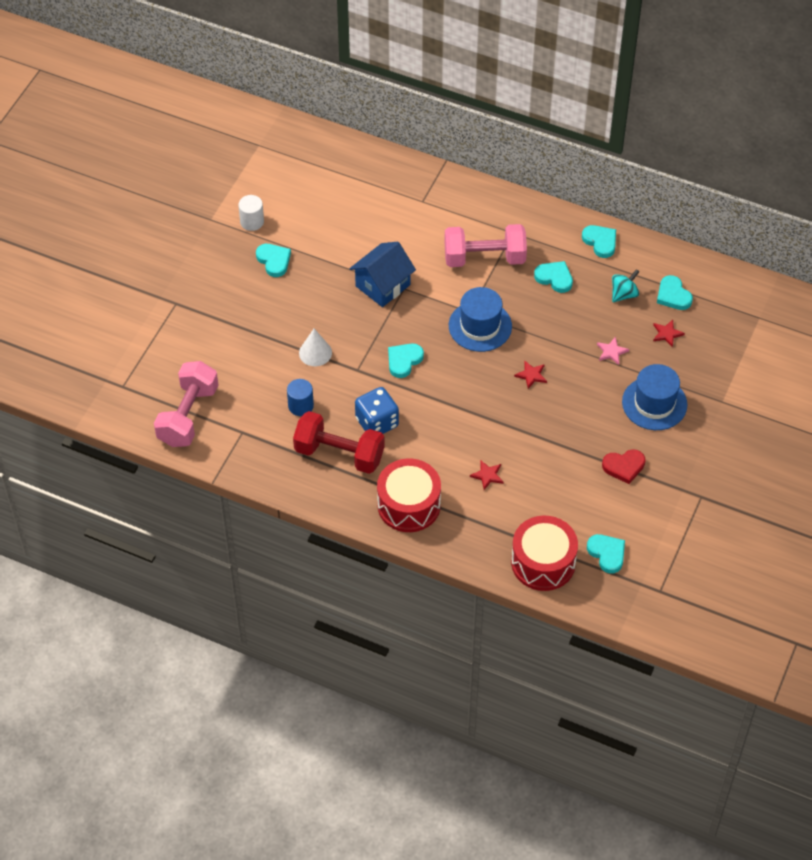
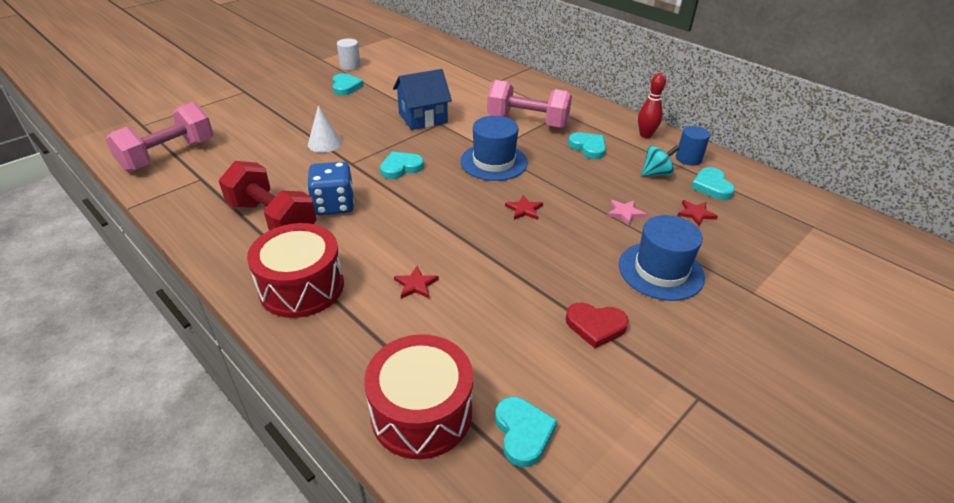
camera: 20 degrees right, 15 degrees down
blue cylinder [287,379,314,416] -> blue cylinder moved to [676,126,710,166]
turquoise heart [582,225,616,258] -> red bowling pin [638,73,666,138]

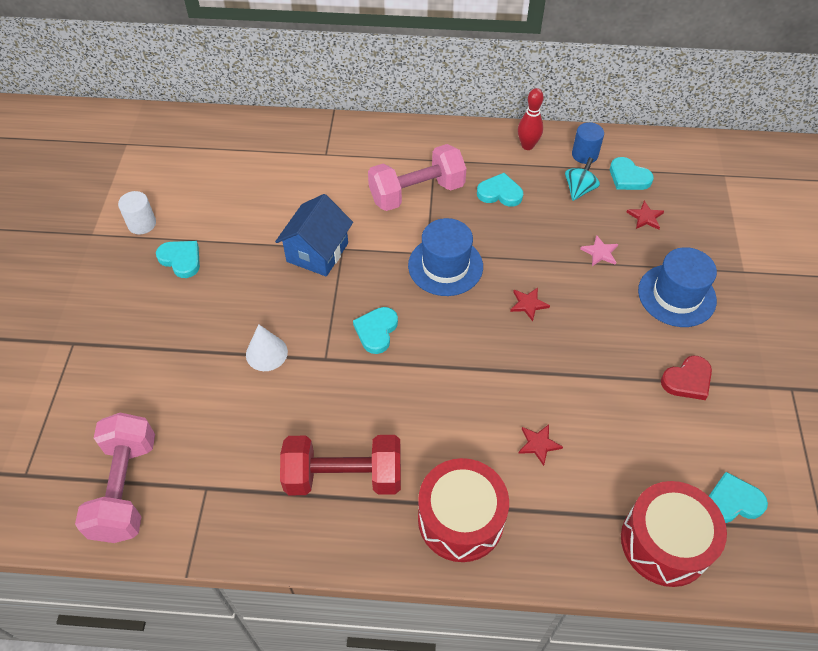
camera: 40 degrees left, 15 degrees up
blue dice [307,162,354,215] -> none
turquoise heart [495,397,558,467] -> turquoise heart turned 45 degrees counterclockwise [709,472,768,523]

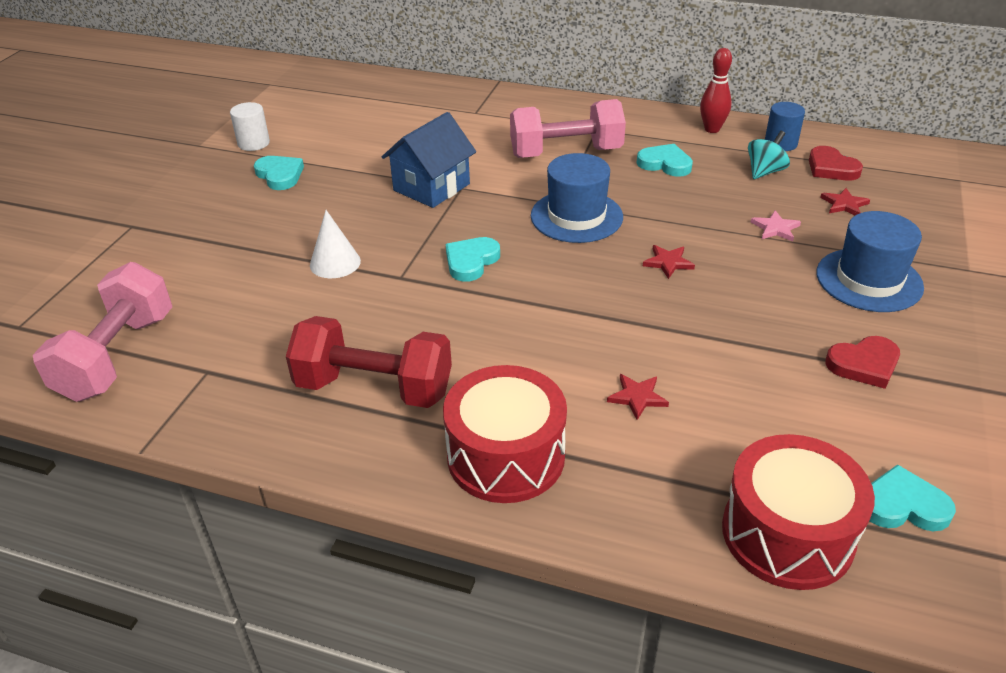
camera: 15 degrees right, 15 degrees down
turquoise heart [610,157,654,190] -> red heart [809,146,863,181]

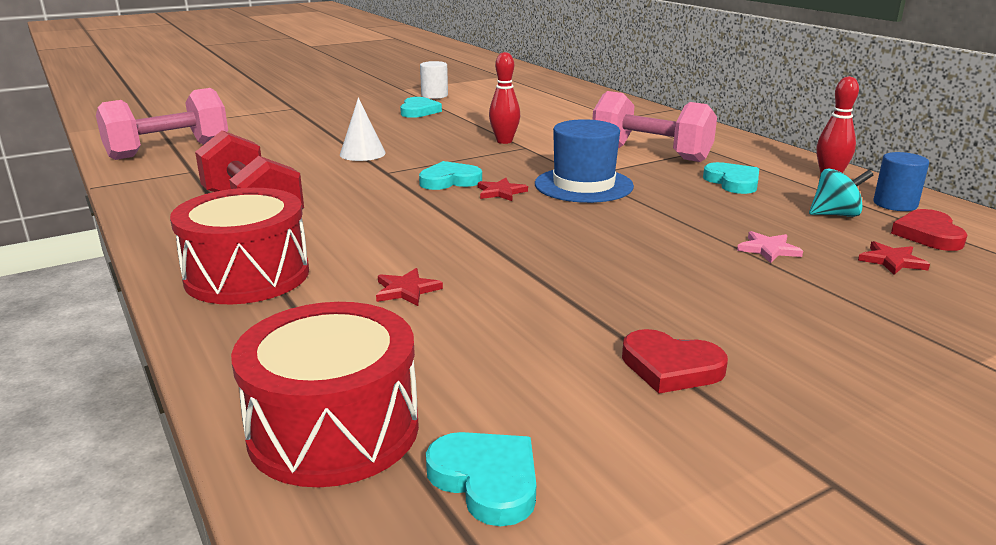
camera: 40 degrees right, 15 degrees down
blue house [382,112,476,208] -> red bowling pin [489,52,520,144]
red star [643,245,695,279] -> red star moved to [478,178,528,201]
blue hat [816,211,924,312] -> none

